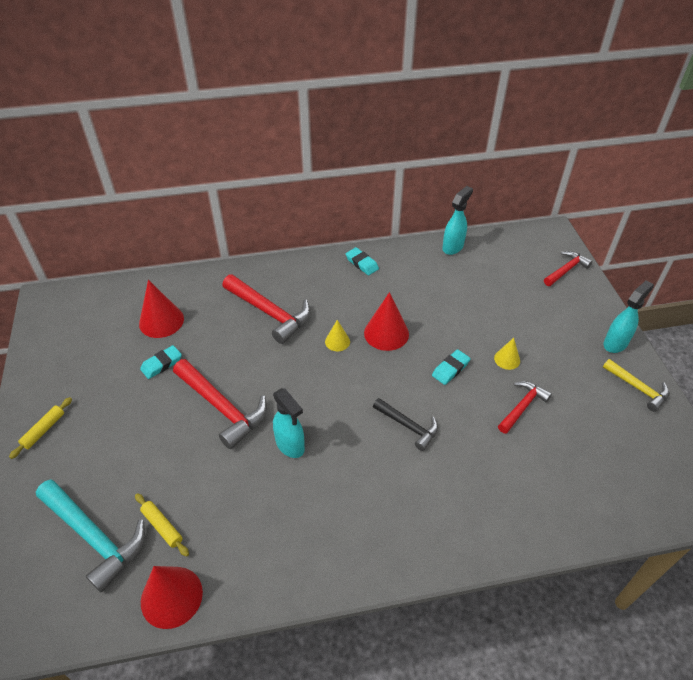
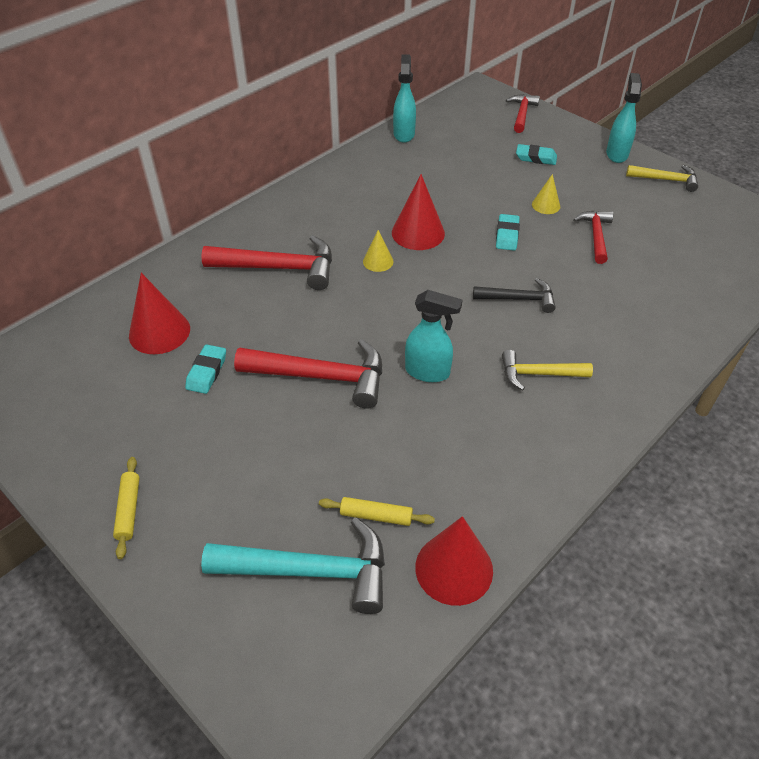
camera: 35 degrees left, 0 degrees up
turquoise eraser [346,247,379,275] -> turquoise eraser moved to [516,144,557,165]
none -> yellow hammer [502,350,593,390]

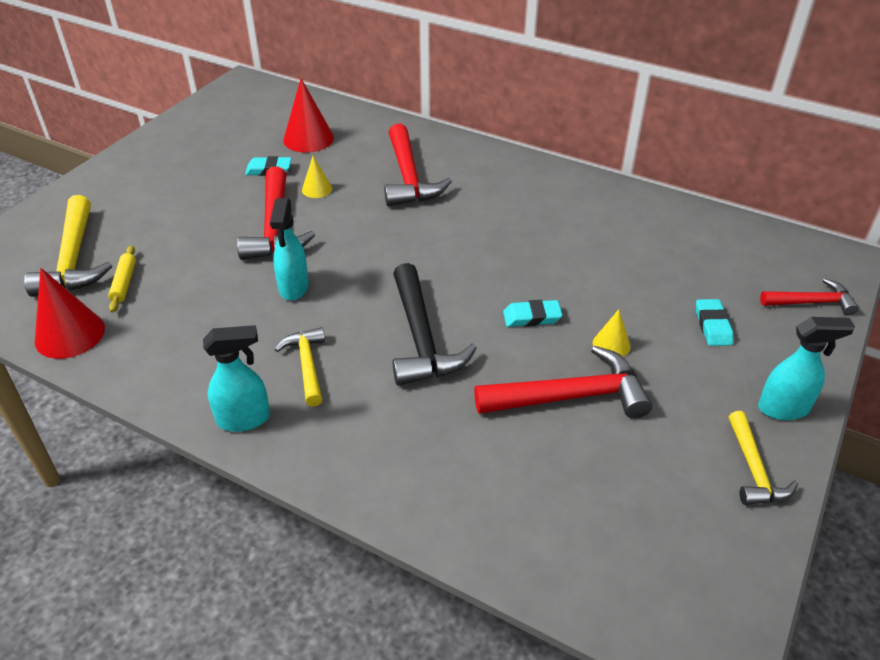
camera: 75 degrees right, 5 degrees down
yellow rolling pin [113,457,139,559] -> none
turquoise hammer [201,517,385,614] -> yellow hammer [24,195,112,297]
yellow cone [363,230,394,272] -> yellow cone moved to [302,156,332,198]
red cone [392,174,445,250] -> none
turquoise spray bottle [393,54,416,143] -> turquoise spray bottle moved to [203,325,270,432]
black hammer [473,278,556,313] -> black hammer [392,263,477,386], size x1.68
red hammer [573,211,613,264] -> red hammer [474,346,652,419], size x1.68

